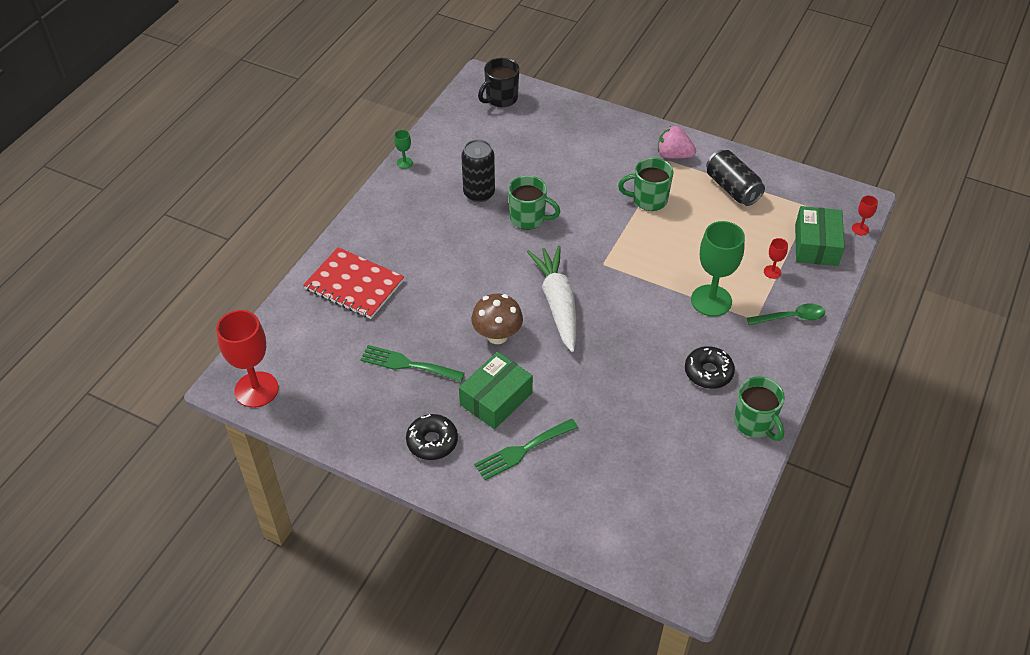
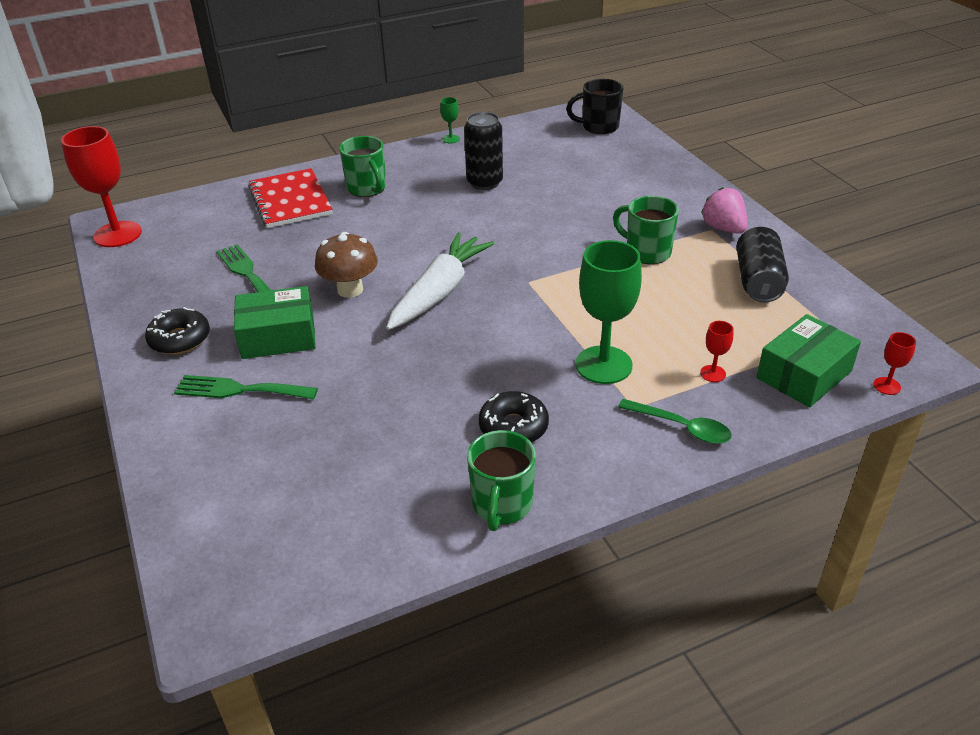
camera: 40 degrees right, 10 degrees down
green mug [508,176,560,230] -> green mug moved to [339,136,386,197]

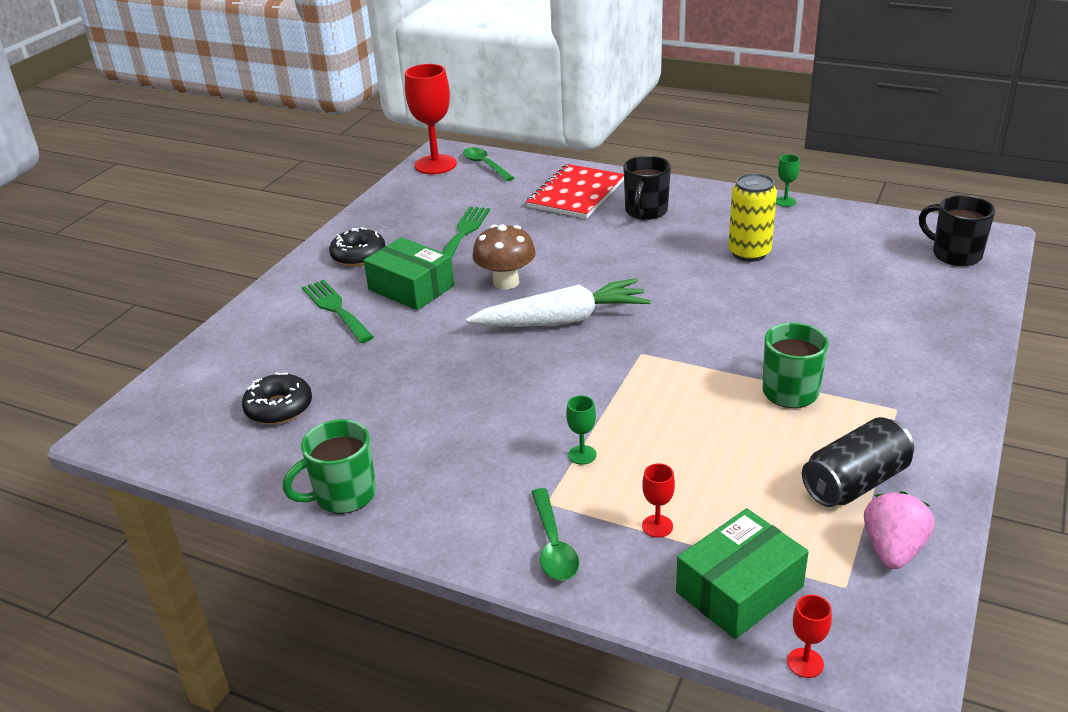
camera: 50 degrees right, 5 degrees down
green mug [339,136,386,197] -> black mug [623,156,671,220]
black can [464,112,503,190] -> yellow can [728,173,777,262]
black donut [479,391,549,443] -> black donut moved to [242,373,312,425]
green goblet [576,240,642,384] -> green goblet [566,395,597,465], size x0.44
pink strawberry [701,187,748,234] -> pink strawberry moved to [864,491,934,569]
green box [756,314,861,407] -> green box turned 45 degrees counterclockwise [676,508,809,639]
none -> green spoon [463,147,514,181]

